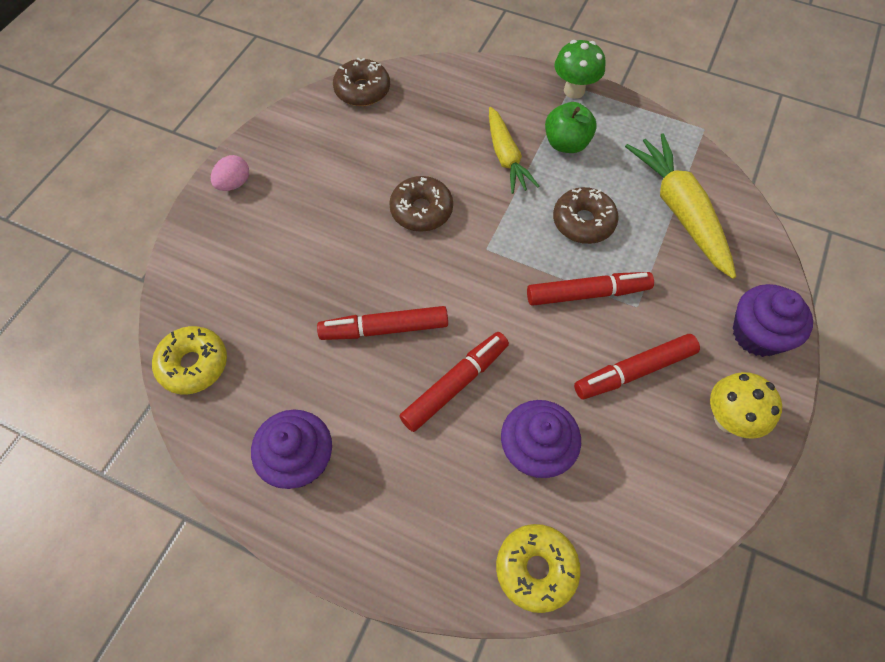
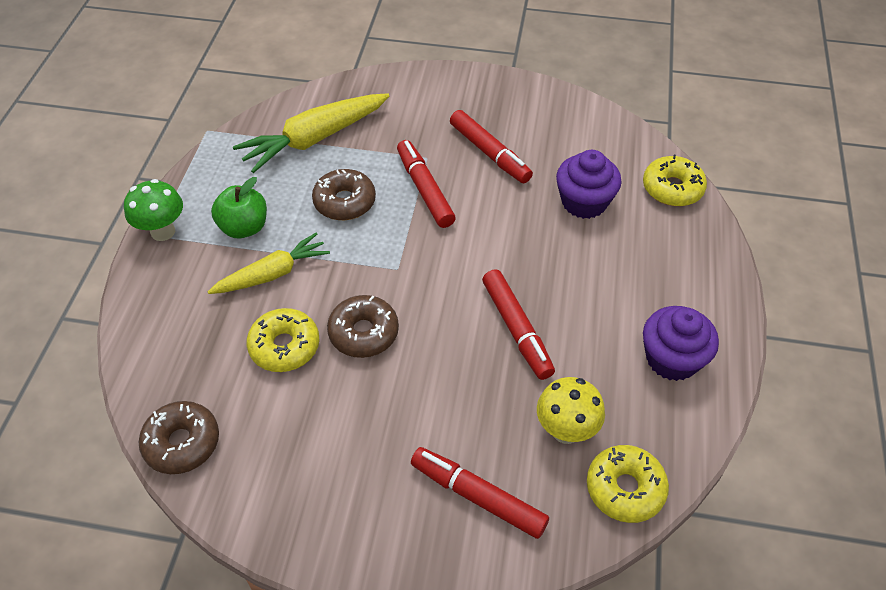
camera: 105 degrees left, 10 degrees down
pink egg [211,155,249,191] -> none
red marker [399,332,509,432] -> red marker moved to [411,447,549,539]
yellow mushroom [710,372,782,439] -> yellow mushroom moved to [537,377,605,444]
purple cupcake [733,284,813,357] -> none
none -> yellow donut [246,308,320,372]

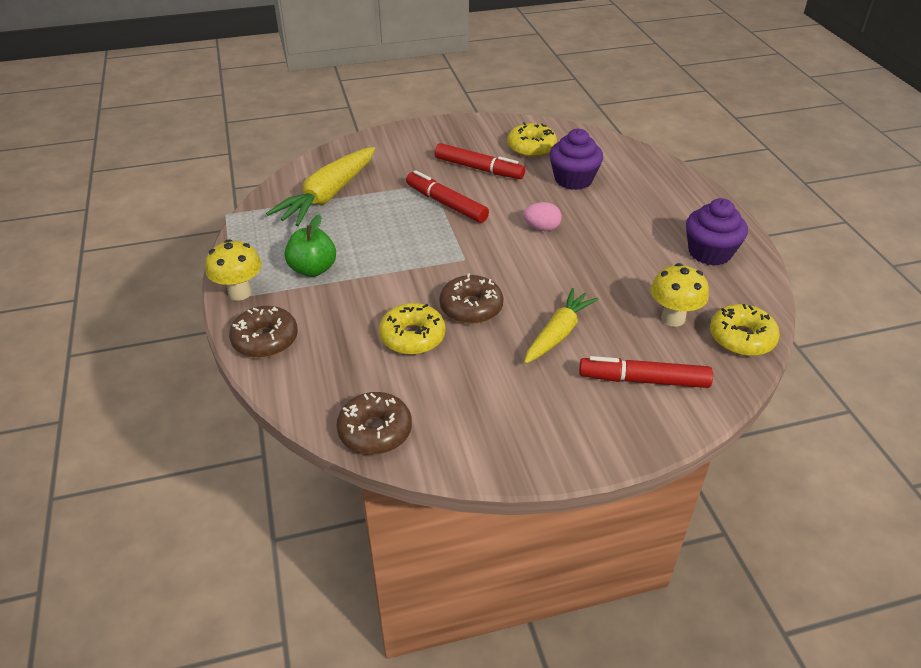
camera: 25 degrees left, 10 degrees down
green mushroom [124,179,183,241] -> yellow mushroom [205,239,262,301]
yellow carrot [208,233,330,294] -> yellow carrot moved to [524,288,599,364]
brown donut [312,169,376,220] -> brown donut moved to [229,306,298,358]
red marker [482,269,555,380] -> none
yellow donut [643,155,707,206] -> yellow donut moved to [507,122,557,157]
none -> pink egg [523,202,562,231]

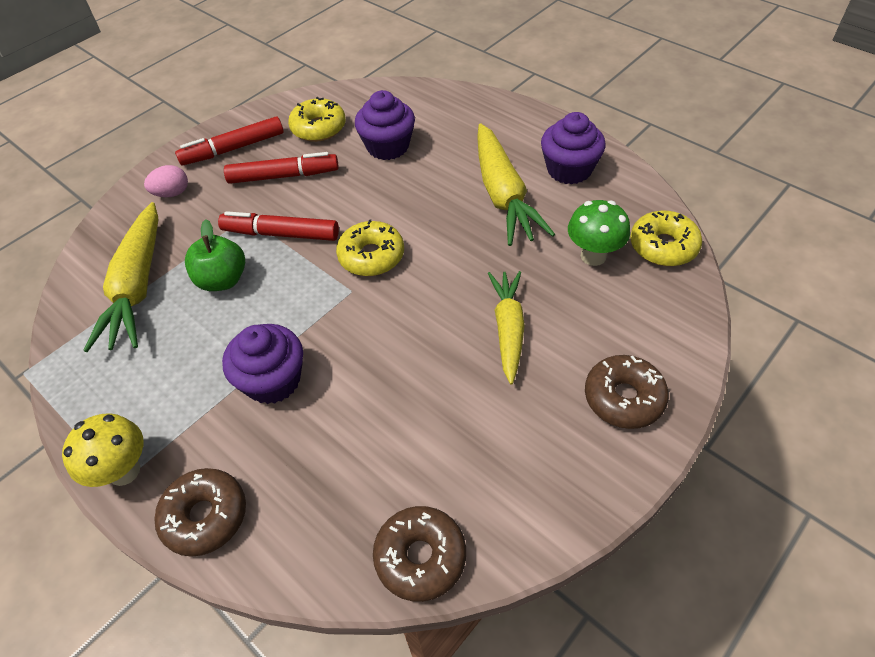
camera: 30 degrees left, 10 degrees up
green apple [285,214,336,277] -> green apple moved to [185,219,245,291]
yellow donut [379,303,446,355] -> yellow donut moved to [336,219,404,276]
brown donut [439,273,503,324] -> brown donut moved to [585,355,669,429]
pink egg [523,202,562,231] -> pink egg moved to [144,165,188,197]
red marker [579,356,713,388] -> red marker moved to [175,116,283,165]
yellow mushroom [651,263,709,327] -> green mushroom [568,200,630,266]
none -> purple cupcake [222,324,303,404]
none -> yellow carrot [477,124,555,246]

